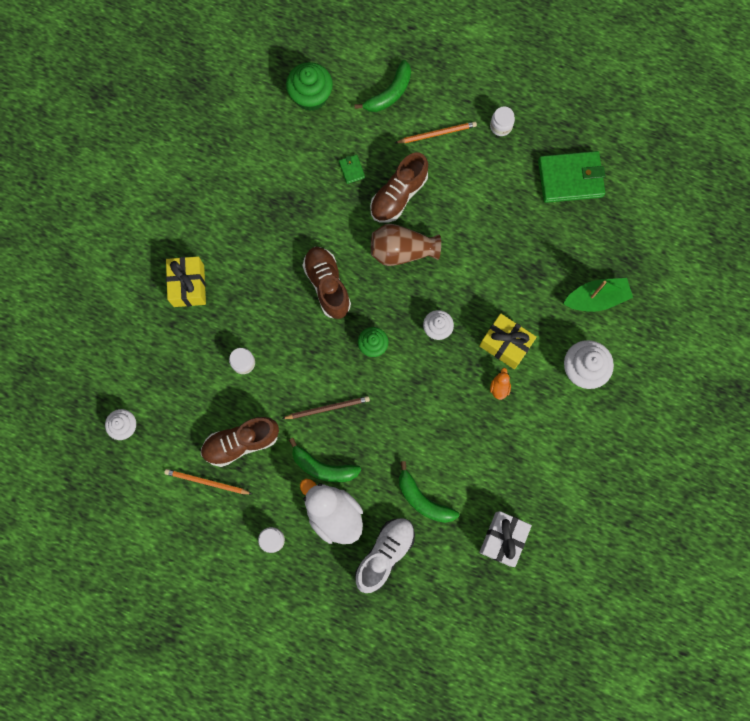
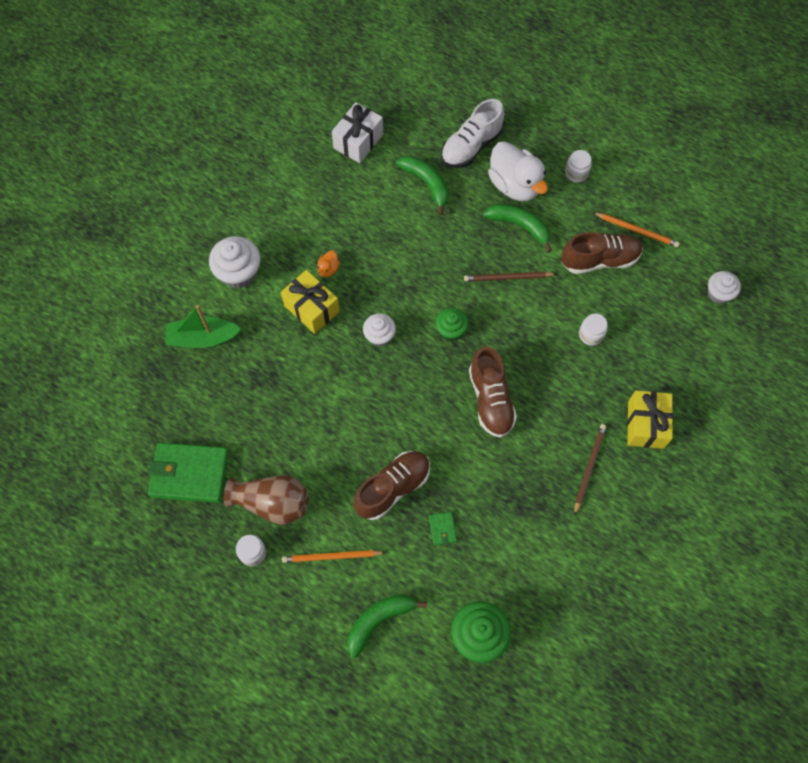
camera: 170 degrees left, 10 degrees down
brown vase [371,224,441,266] -> brown vase moved to [224,475,309,525]
none -> brown pencil [574,424,606,516]

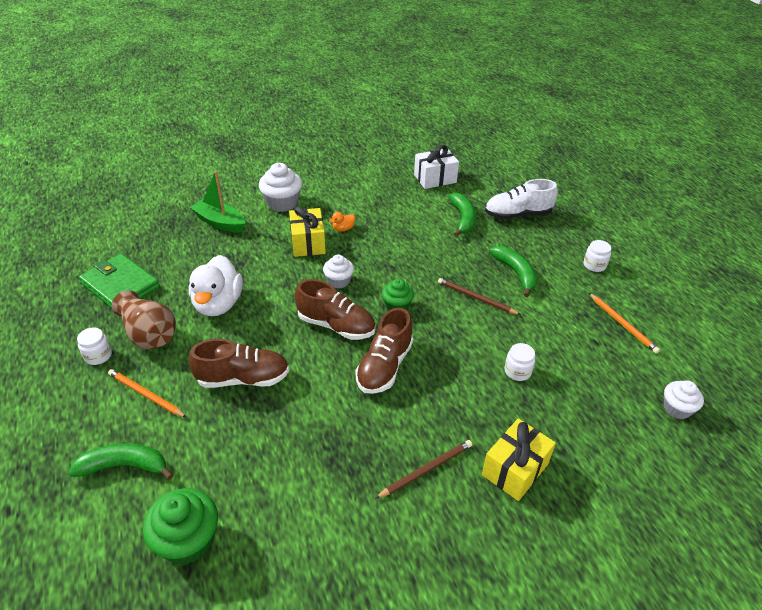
camera: 35 degrees right, 25 degrees down
green wallet [429,512,457,546] -> none
white duck [488,141,548,201] -> white duck moved to [189,255,243,316]
brown shoe [561,232,643,274] -> brown shoe moved to [295,279,376,340]

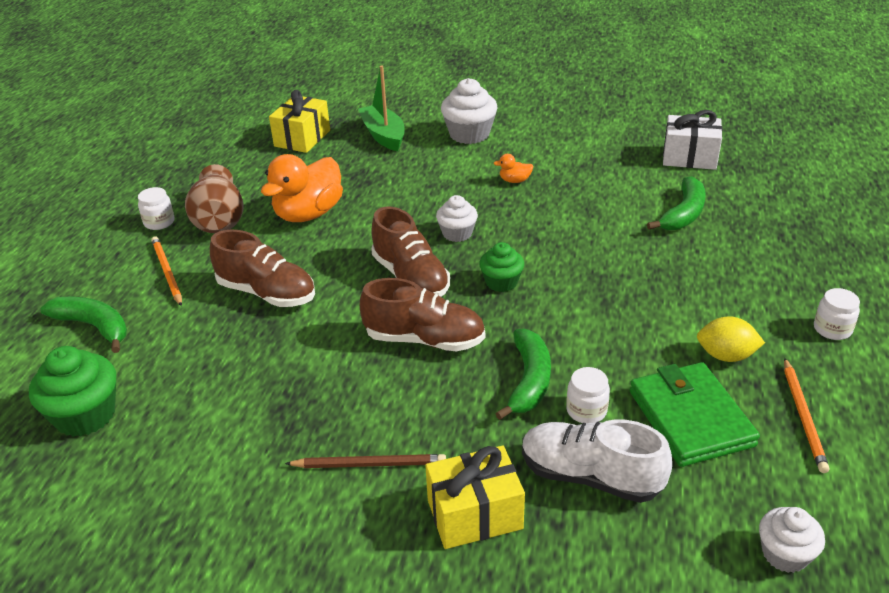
camera: 35 degrees right, 5 degrees down
green wallet [79,254,160,308] -> green wallet moved to [630,362,760,467]
white duck [189,255,243,316] -> orange duck [261,154,343,222]
yellow gift [289,206,326,257] -> yellow gift moved to [269,90,330,153]
brown shoe [355,308,413,394] -> brown shoe turned 135 degrees counterclockwise [360,278,485,352]
brown pencil [438,278,521,315] -> none
white shoe [485,179,558,219] -> white shoe moved to [522,419,672,503]
green banana [489,246,537,297] -> green banana moved to [495,329,551,420]
none -> yellow lemon [697,317,765,362]

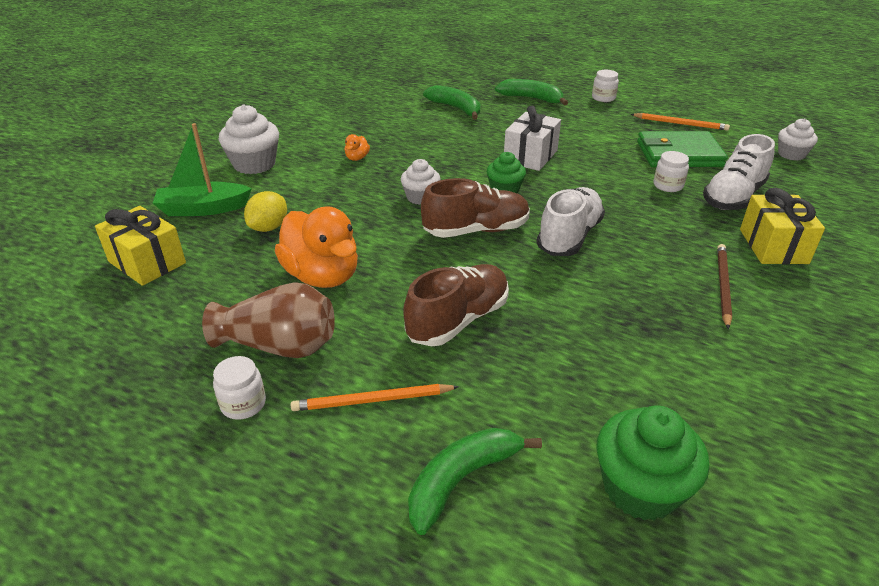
camera: 75 degrees left, 0 degrees up
brown shoe [360,278,485,352] -> white shoe [536,187,605,256]
green banana [495,329,551,420] -> green banana moved to [495,79,568,105]
white gift [663,110,723,170] -> white gift moved to [504,106,561,171]
yellow lemon [697,317,765,362] -> yellow lemon moved to [244,191,287,232]

